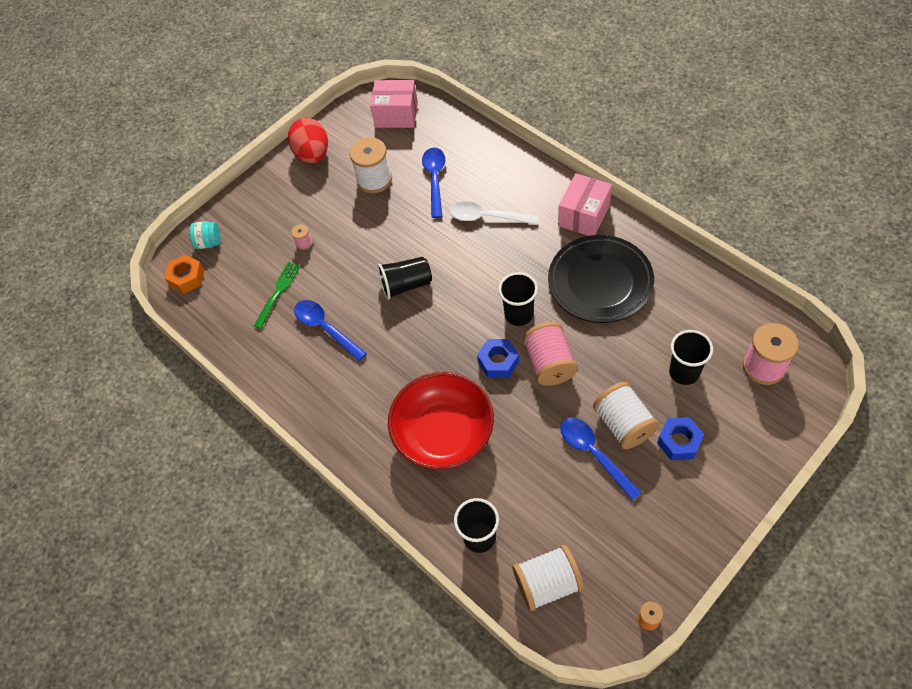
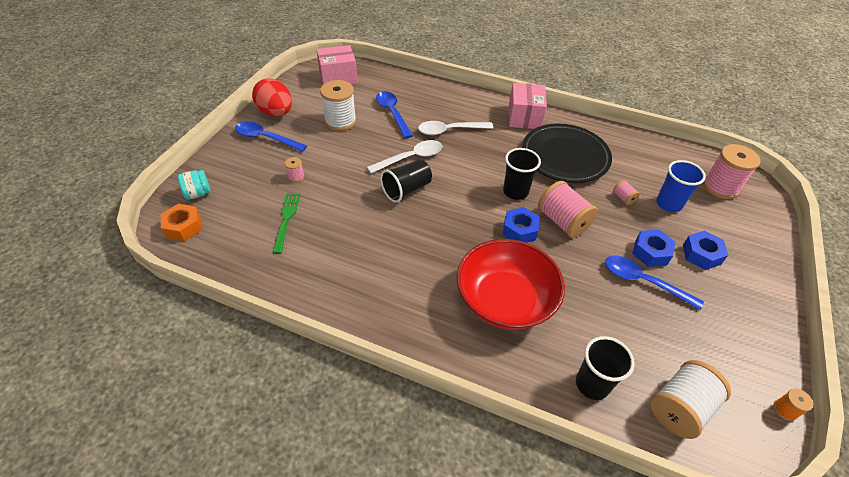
camera: 30 degrees left, 10 degrees down
blue spoon [294,300,367,361] -> blue spoon moved to [235,121,307,152]
white spool [593,382,659,449] -> blue nut [632,230,675,267]
black cup [669,330,713,385] -> blue cup [656,160,706,212]
none -> white spoon [367,140,442,173]
none -> pink spool [613,180,640,205]

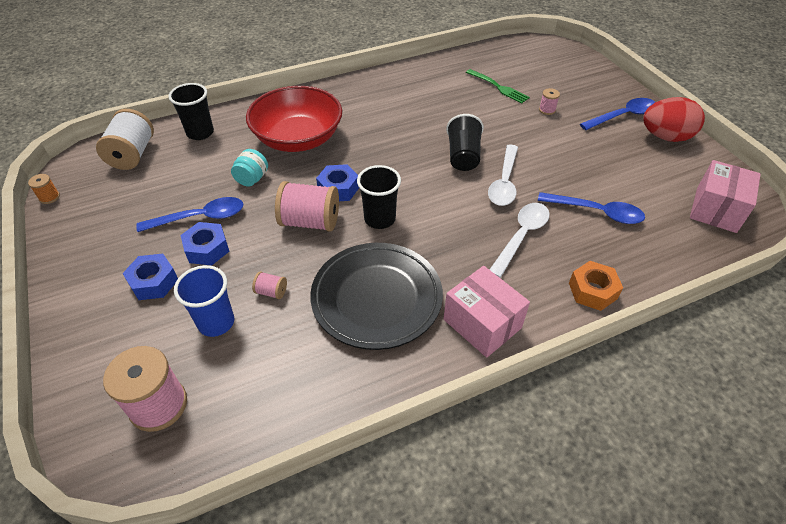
camera: 135 degrees right, 0 degrees up
orange nut [161,204,202,241] -> orange nut moved to [569,261,623,311]
turquoise jar [177,170,210,200] -> turquoise jar moved to [231,149,268,187]
white spool [320,80,356,131] -> none

